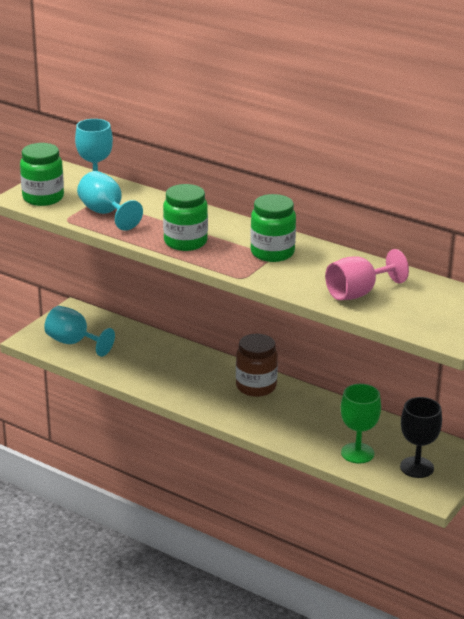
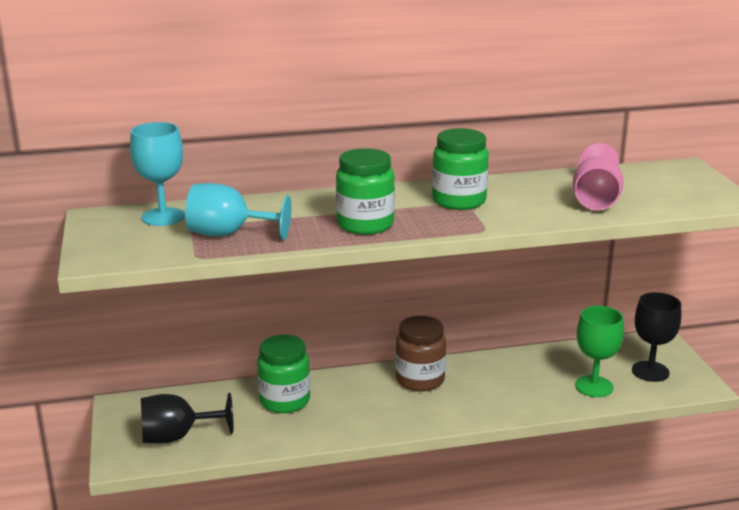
camera: 45 degrees left, 5 degrees down
green jar [20,143,64,206] -> green jar moved to [257,335,310,413]
turquoise goblet [44,306,115,357] -> black goblet [141,393,233,444]

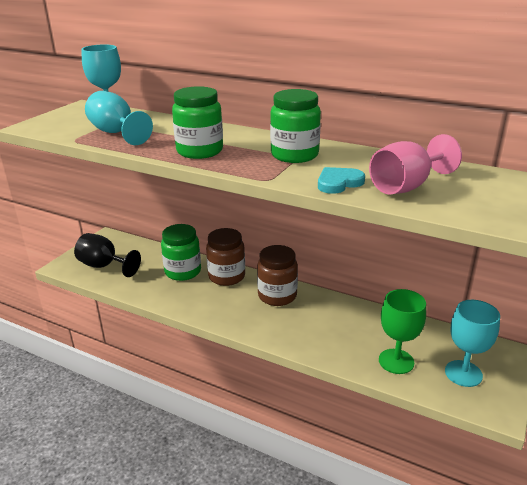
camera: 40 degrees right, 5 degrees up
black goblet [632,292,681,382] -> turquoise goblet [445,300,500,387]
none -> brown jar [206,228,245,286]
none -> turquoise heart [318,167,365,194]

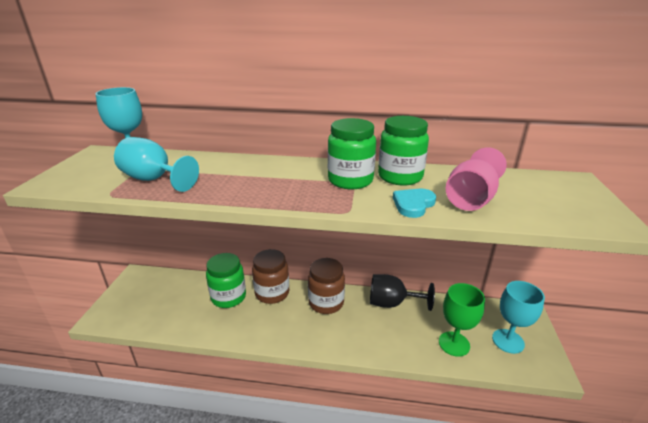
camera: 20 degrees left, 0 degrees up
black goblet [74,233,141,277] -> black goblet moved to [370,274,435,311]
green jar [172,86,223,159] -> green jar moved to [378,116,429,185]

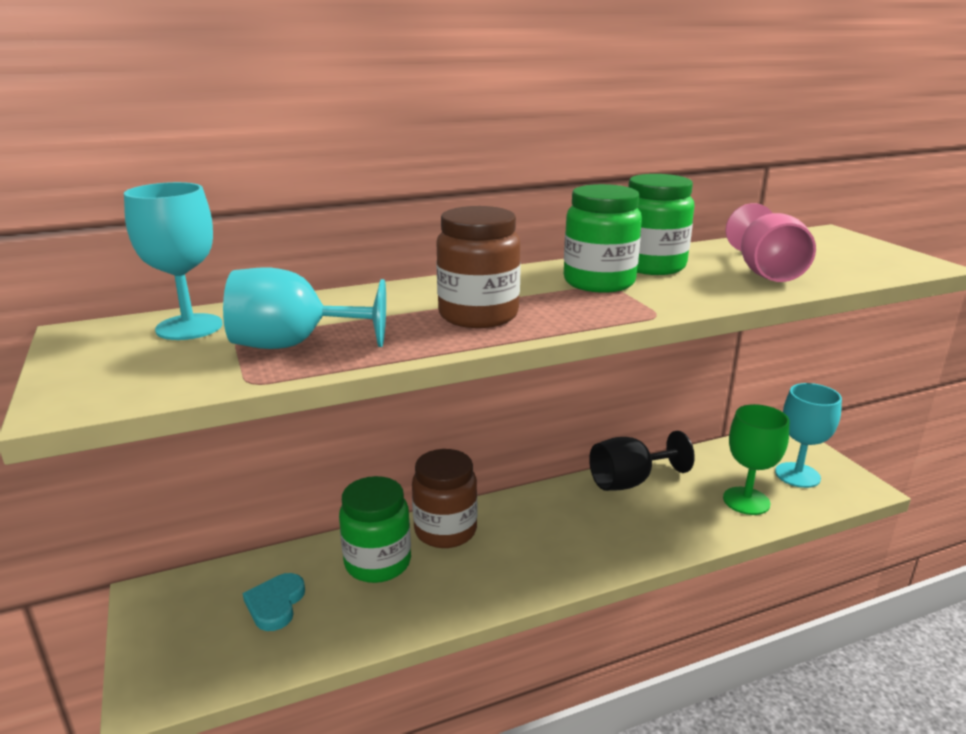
camera: 30 degrees left, 5 degrees down
brown jar [308,258,345,314] -> brown jar moved to [436,206,521,328]
turquoise heart [393,189,436,218] -> turquoise heart moved to [243,573,305,631]

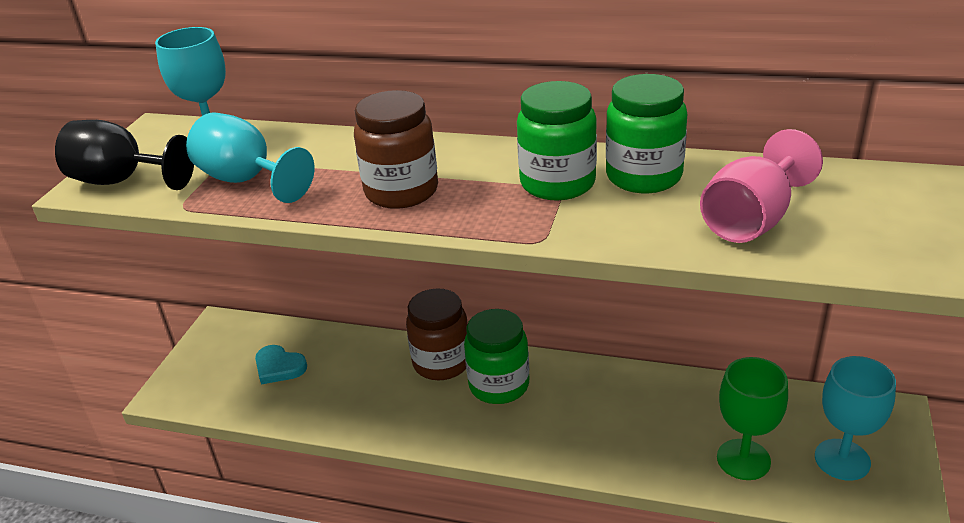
camera: 40 degrees right, 10 degrees up
turquoise heart [243,573,305,631] -> turquoise heart turned 105 degrees counterclockwise [255,345,307,385]
green jar [339,476,411,583] -> green jar moved to [464,309,529,404]
black goblet [589,431,695,491] -> black goblet moved to [55,120,194,190]

